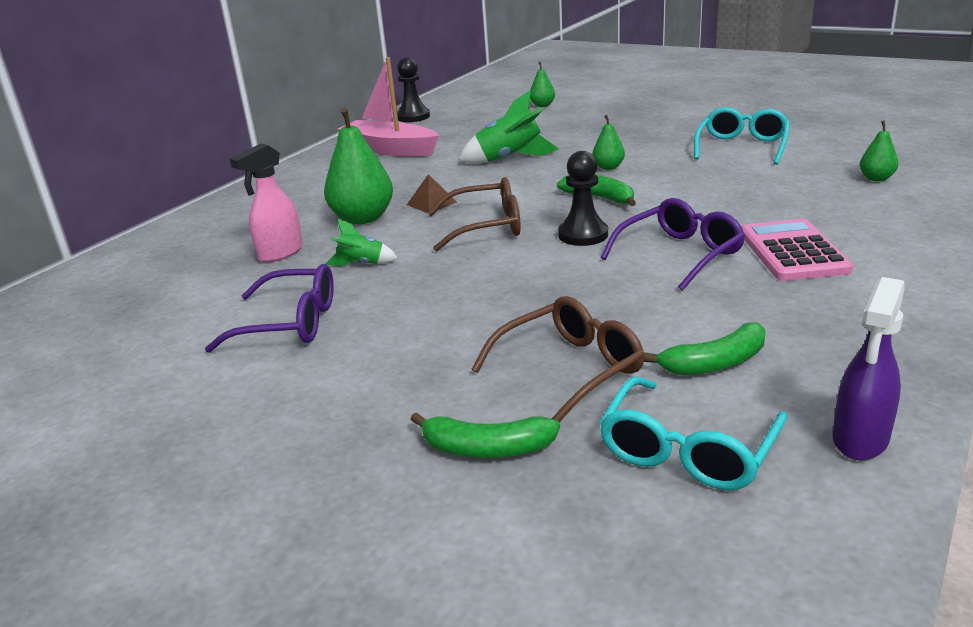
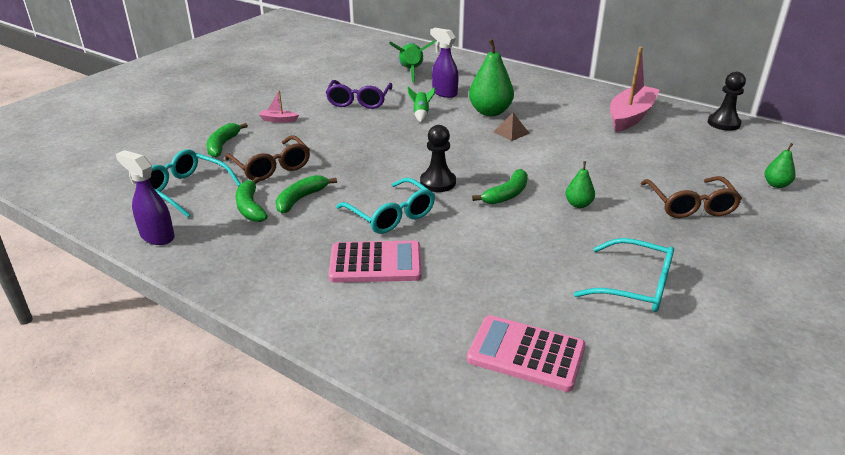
camera: 90 degrees right, 5 degrees up
pink spray bottle [230,143,303,262] -> purple spray bottle [430,28,459,98]
brown glasses [427,177,521,252] -> brown glasses moved to [641,176,742,218]
green rocket [458,90,559,164] -> green rocket moved to [389,40,436,82]
purple glasses [601,198,745,291] -> turquoise glasses [336,178,435,234]
green pear [859,120,899,181] -> pink calculator [467,315,585,392]
none -> pink boat [259,90,299,123]
none -> green banana [276,175,337,214]

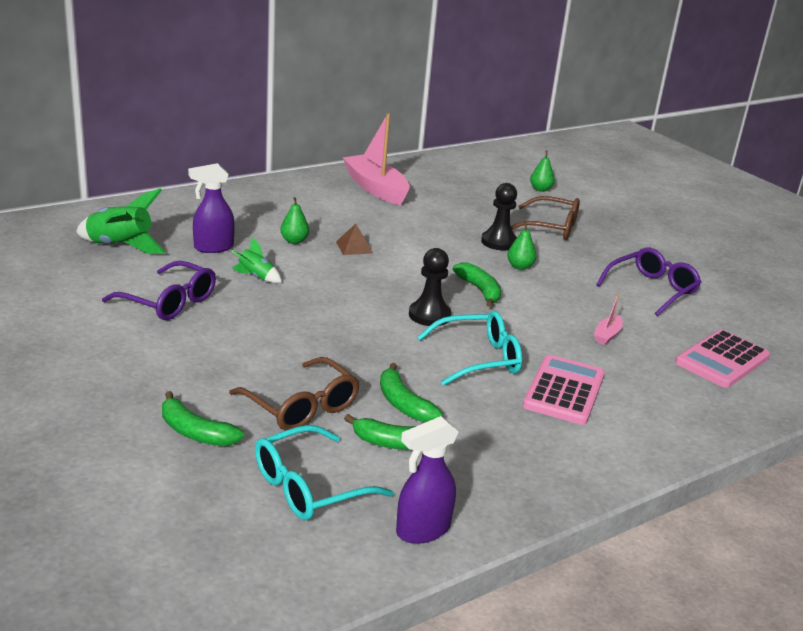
camera: 70 degrees left, 5 degrees down
brown glasses [225,135,310,181] -> brown glasses turned 60 degrees clockwise [229,357,360,431]
pink boat [259,90,299,123] -> pink boat moved to [593,294,623,345]
green pear [469,39,514,116] -> green pear [280,197,309,244], size x0.52
turquoise glasses [574,238,674,312] -> purple glasses [596,248,702,316]
black pawn [708,72,746,131] -> black pawn moved to [481,183,517,251]

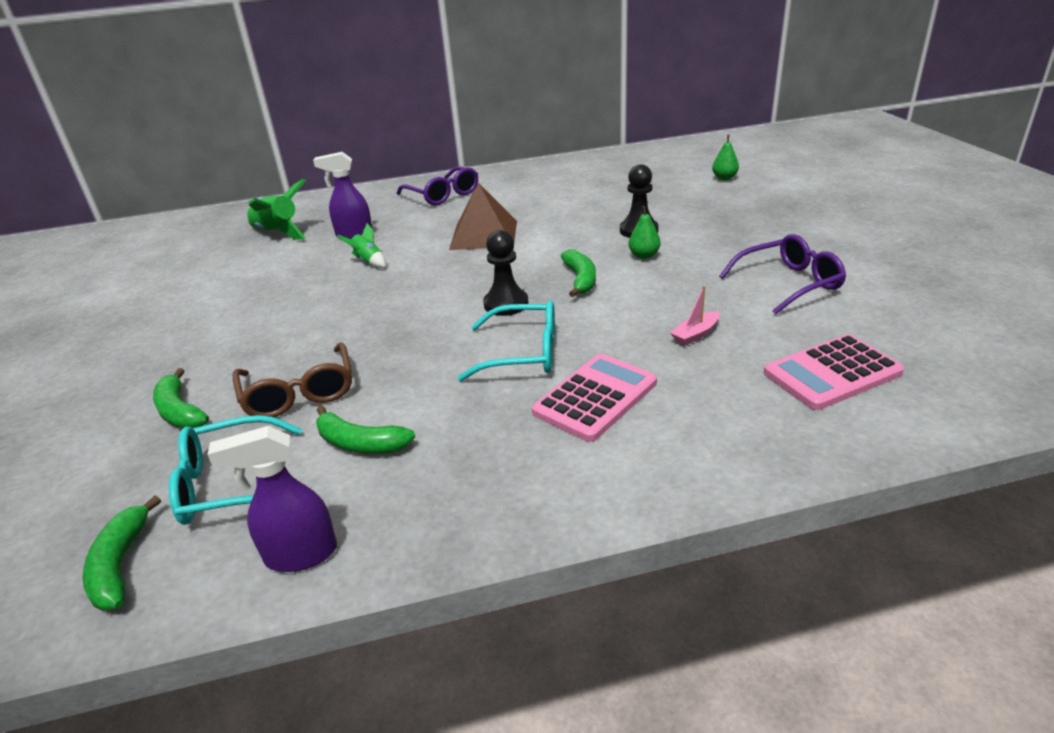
camera: 25 degrees right, 5 degrees up
purple glasses [102,261,216,320] -> purple glasses moved to [397,166,478,205]
green pear [280,197,309,244] -> none
brown pyramid [336,224,373,255] -> brown pyramid [449,183,517,250], size x2.06
pink boat [343,114,410,205] -> none
green banana [380,363,443,423] -> green banana moved to [83,496,161,611]
brown glasses [511,196,580,240] -> none

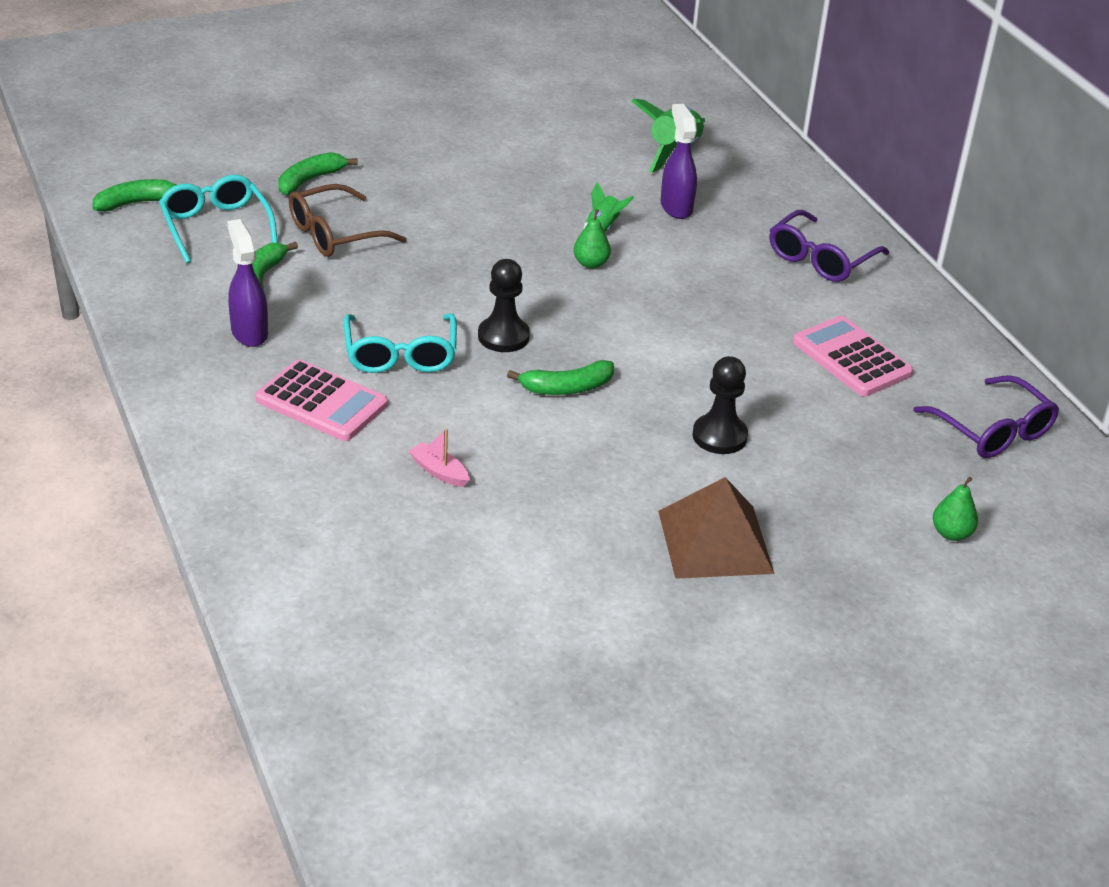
camera: 75 degrees right, 5 degrees up
purple spray bottle [207,426,337,572] -> purple spray bottle moved to [227,219,268,347]
brown pyramid [449,183,517,250] -> brown pyramid moved to [658,477,774,579]
green pear [629,205,661,259] -> green pear moved to [573,209,611,269]
purple glasses [719,234,846,315] -> purple glasses moved to [913,375,1059,458]
pink calculator [764,334,904,410] -> pink calculator moved to [792,316,913,397]

